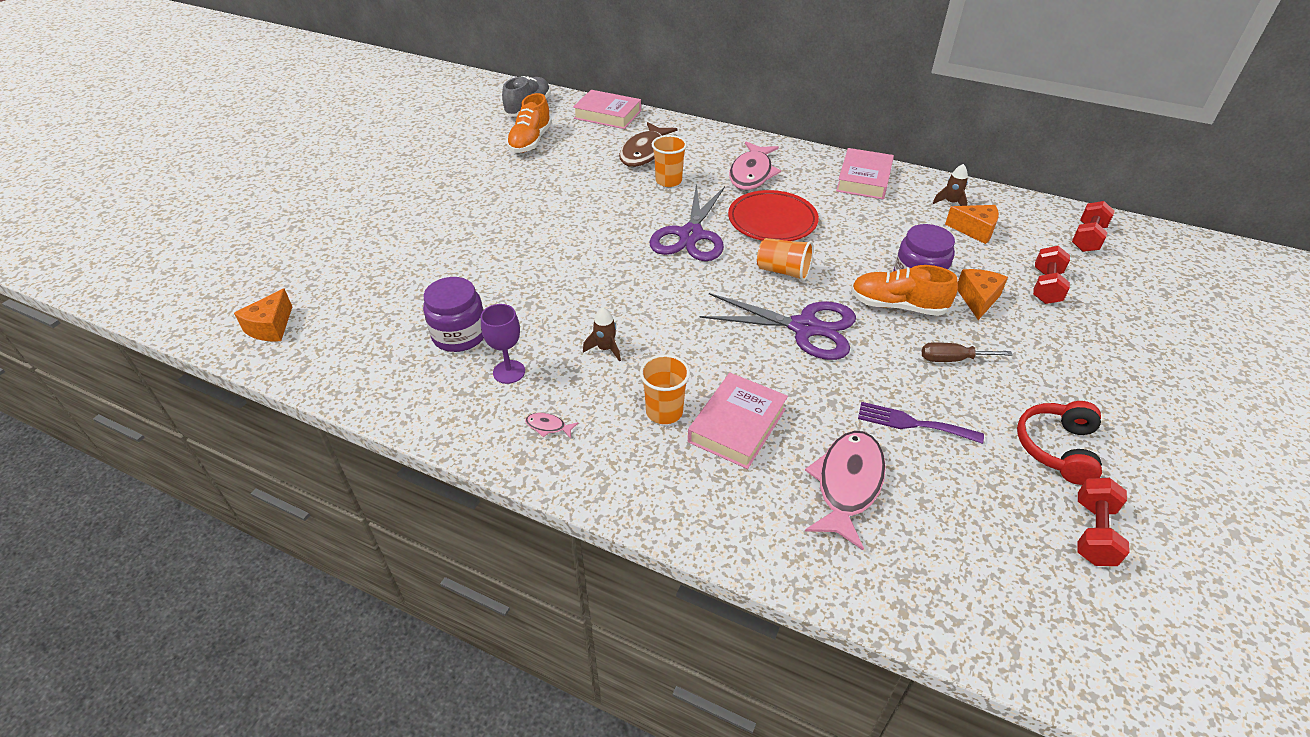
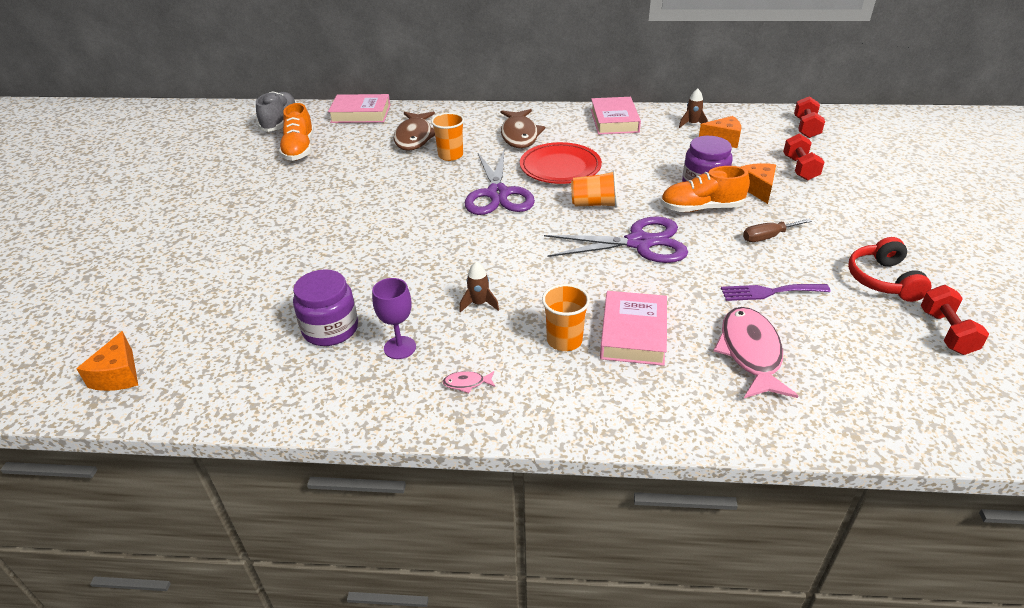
camera: 20 degrees left, 5 degrees down
pink fish [729,142,781,190] -> brown fish [501,109,545,148]

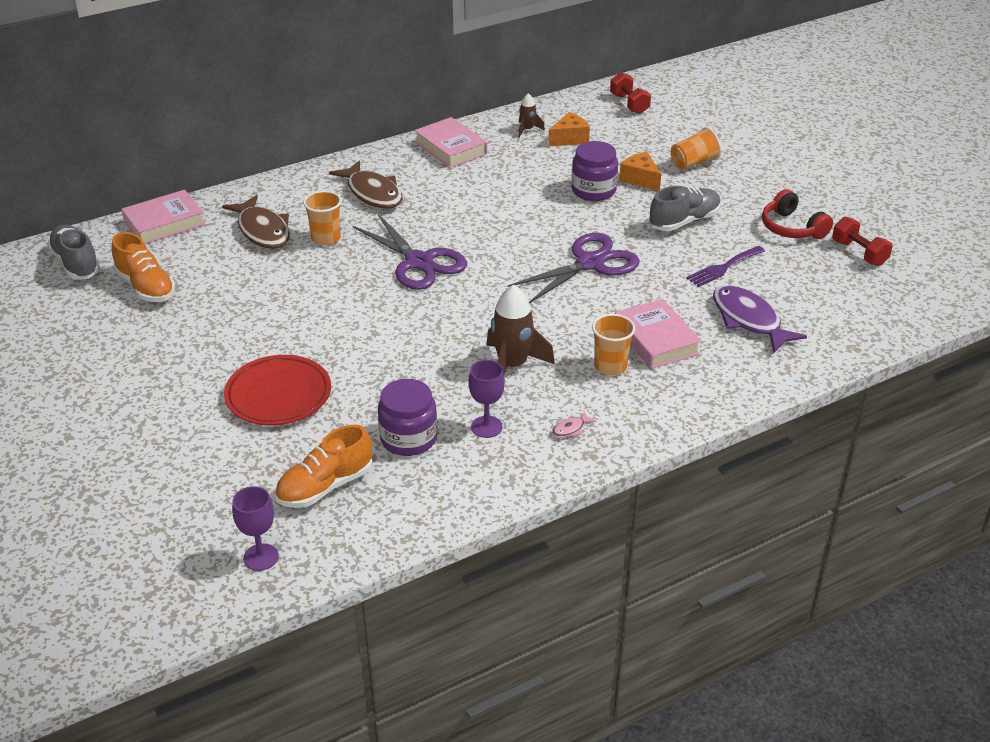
camera: 35 degrees left, 0 degrees up
orange cheese [76,331,138,391] -> purple goblet [232,486,279,571]
brown rocket [459,262,499,313] -> brown rocket [487,285,555,374], size x1.93
red plate [520,142,602,184] -> red plate moved to [224,355,331,425]
orange cup [571,171,617,207] -> orange cup moved to [671,127,721,170]
orange shoe [661,166,750,212] -> orange shoe moved to [275,425,373,508]
pink fish [714,307,798,398] -> purple fish [713,285,807,353]
brown screwdriver [743,219,812,242] -> grey shoe [649,186,721,231]
red dumbbell [783,134,825,181] -> none

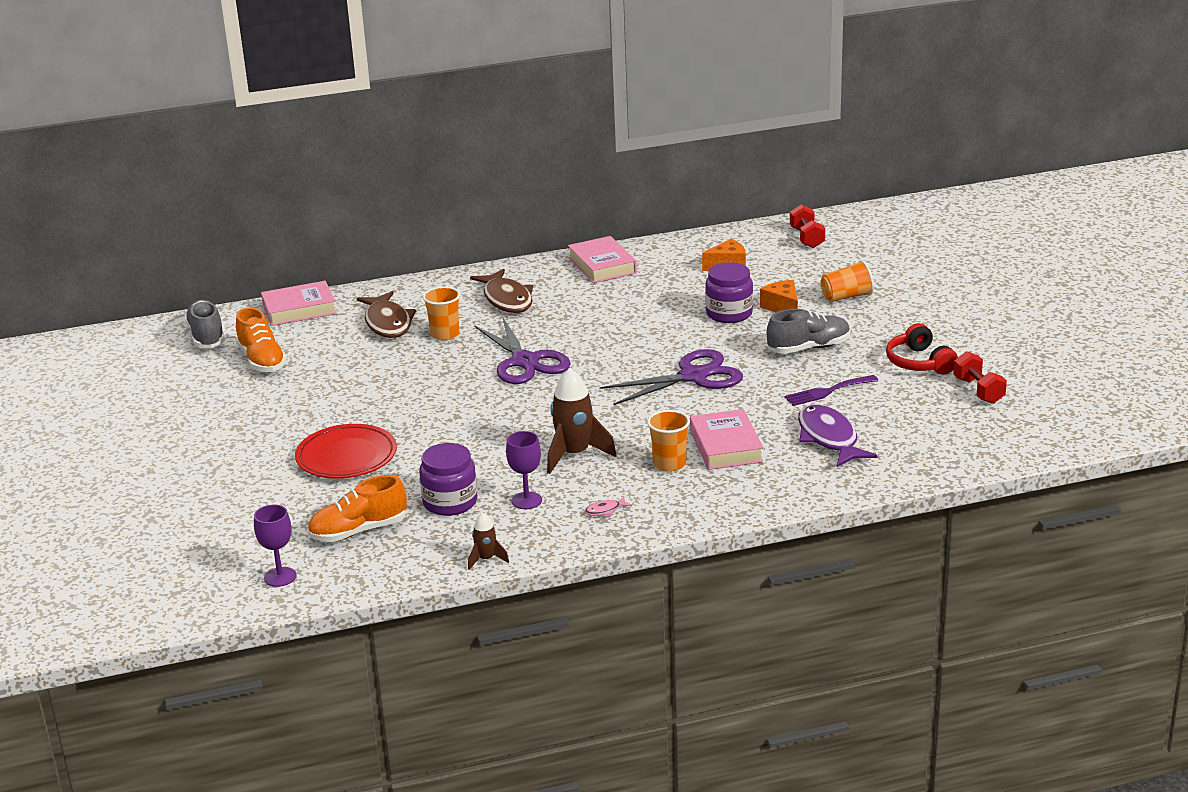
camera: 15 degrees right, 10 degrees down
brown rocket [518,93,545,137] -> brown rocket moved to [468,513,509,570]

